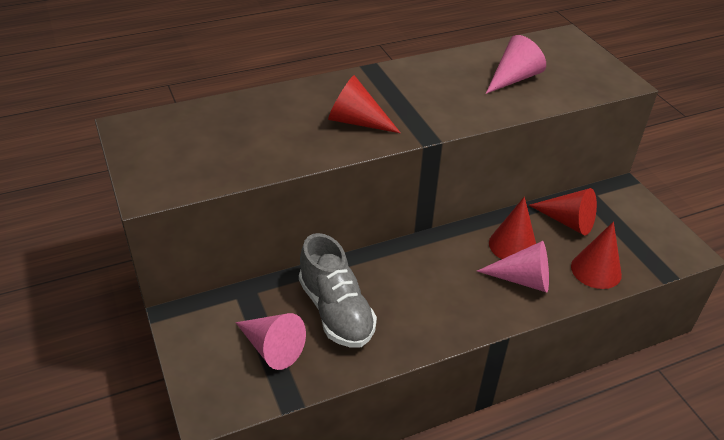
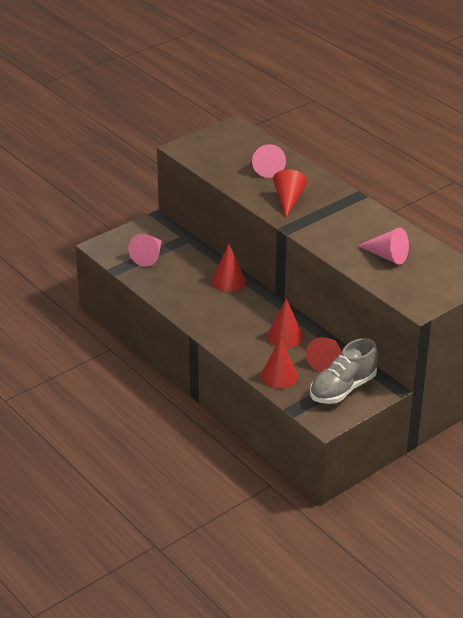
camera: 75 degrees right, 5 degrees down
grey shoe [299,233,377,348] -> grey shoe moved to [310,338,378,404]
pink cone [477,241,549,293] -> pink cone moved to [252,144,286,178]
none -> red cone [212,244,246,292]

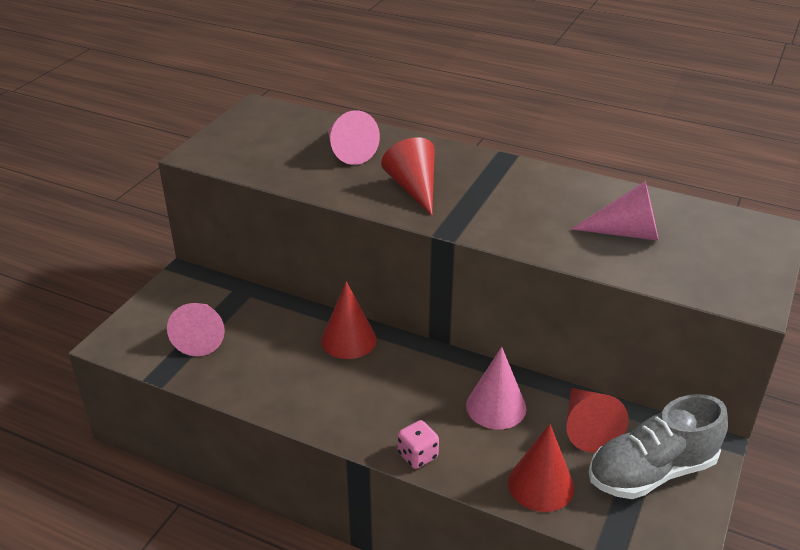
camera: 25 degrees left, 0 degrees up
red cone [267,298,303,348] -> pink cone [466,347,527,429]
grey shoe [310,338,378,404] -> grey shoe turned 45 degrees clockwise [589,394,728,499]
none -> pink dice [398,420,439,469]

